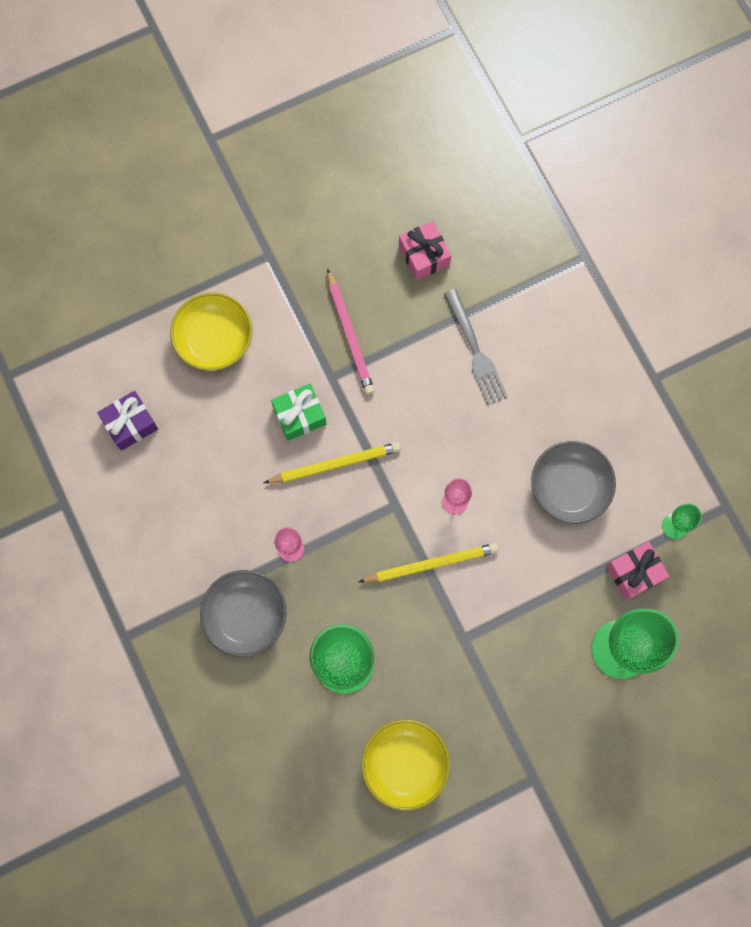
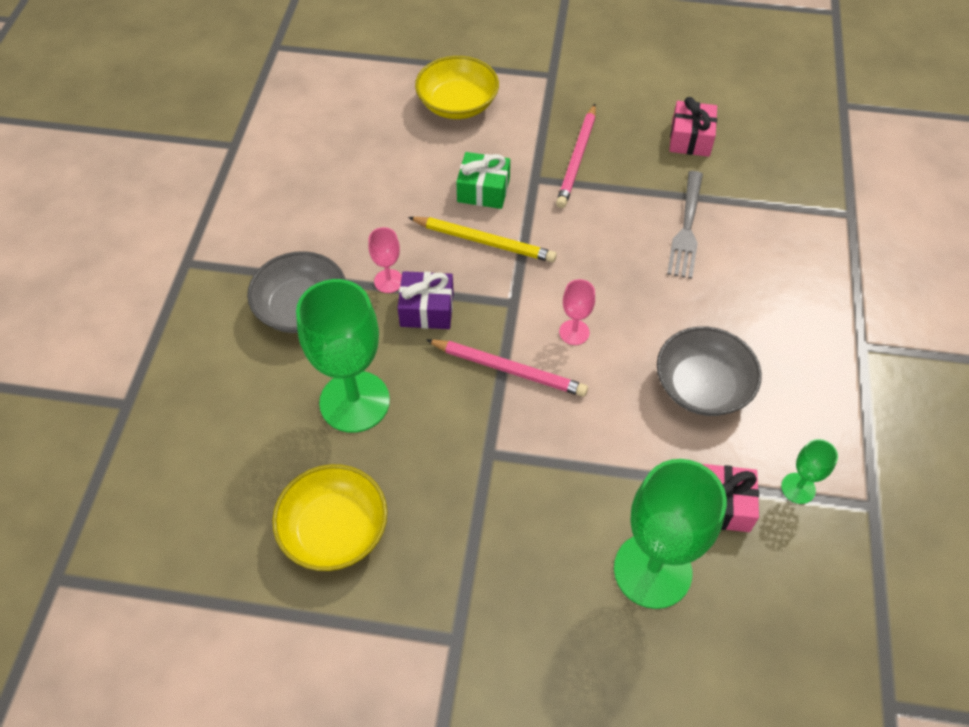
camera: 35 degrees right, 20 degrees down
purple gift [97,391,158,451] -> purple gift moved to [398,271,454,329]
yellow pencil [359,543,499,583] -> pink pencil [426,339,588,397]

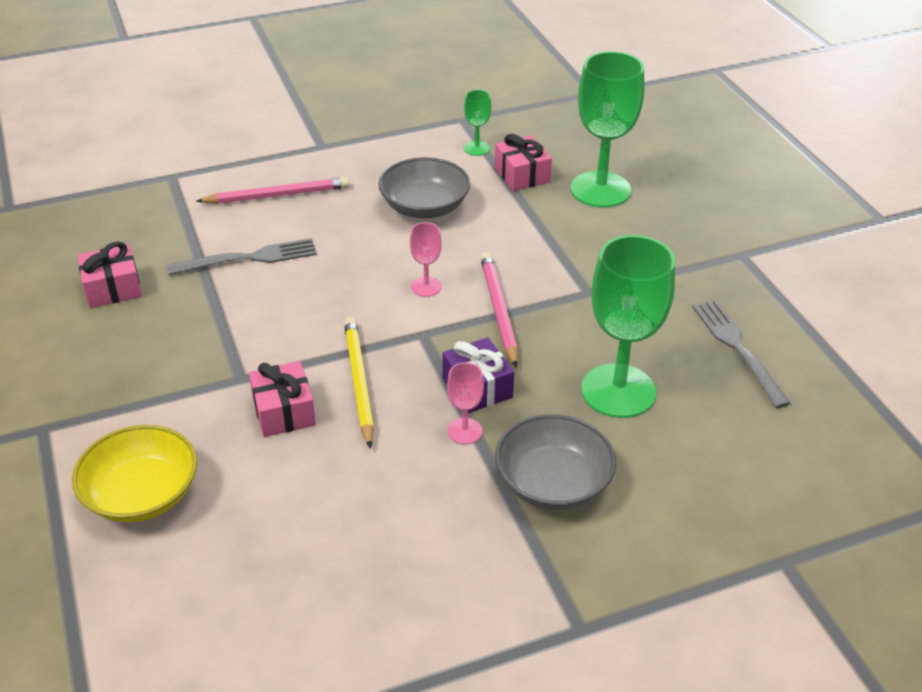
camera: 120 degrees left, 15 degrees down
yellow bowl [272,464,387,571] -> grey fork [693,300,791,408]
green gift [456,152,510,209] -> pink gift [249,361,316,437]
pink pencil [556,104,596,208] -> pink pencil moved to [196,177,350,204]

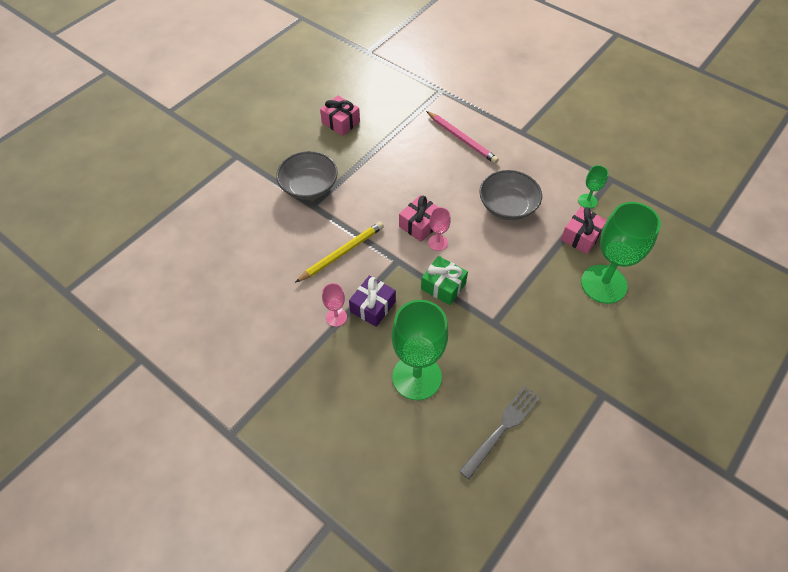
camera: 60 degrees right, 15 degrees up
yellow bowl [72,425,197,523] -> none
grey fork [167,238,317,275] -> none
pink gift [249,361,316,437] -> pink gift moved to [399,195,438,242]
pink pencil [480,252,518,367] -> green gift [421,256,468,305]
grey bowl [495,414,616,510] -> grey bowl moved to [276,151,338,200]

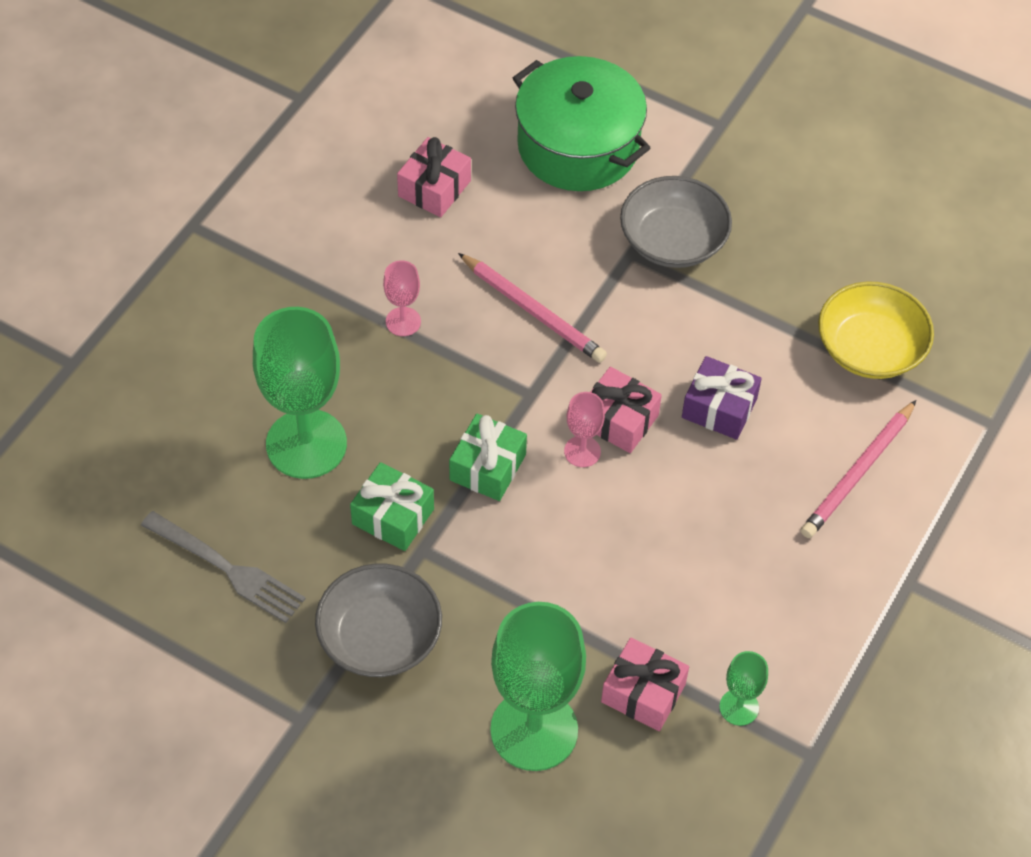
camera: 80 degrees right, 0 degrees up
yellow pencil [295,222,384,283] -> pink pencil [458,253,607,363]
pink gift [320,95,360,136] -> pink gift moved to [397,137,471,217]
purple gift [349,276,396,327] -> purple gift moved to [682,356,762,440]
grey bowl [479,170,542,220] -> grey bowl moved to [315,564,442,677]
none -> green gift [350,462,434,551]
none -> green pot [513,56,650,191]
none -> yellow bowl [818,281,934,379]

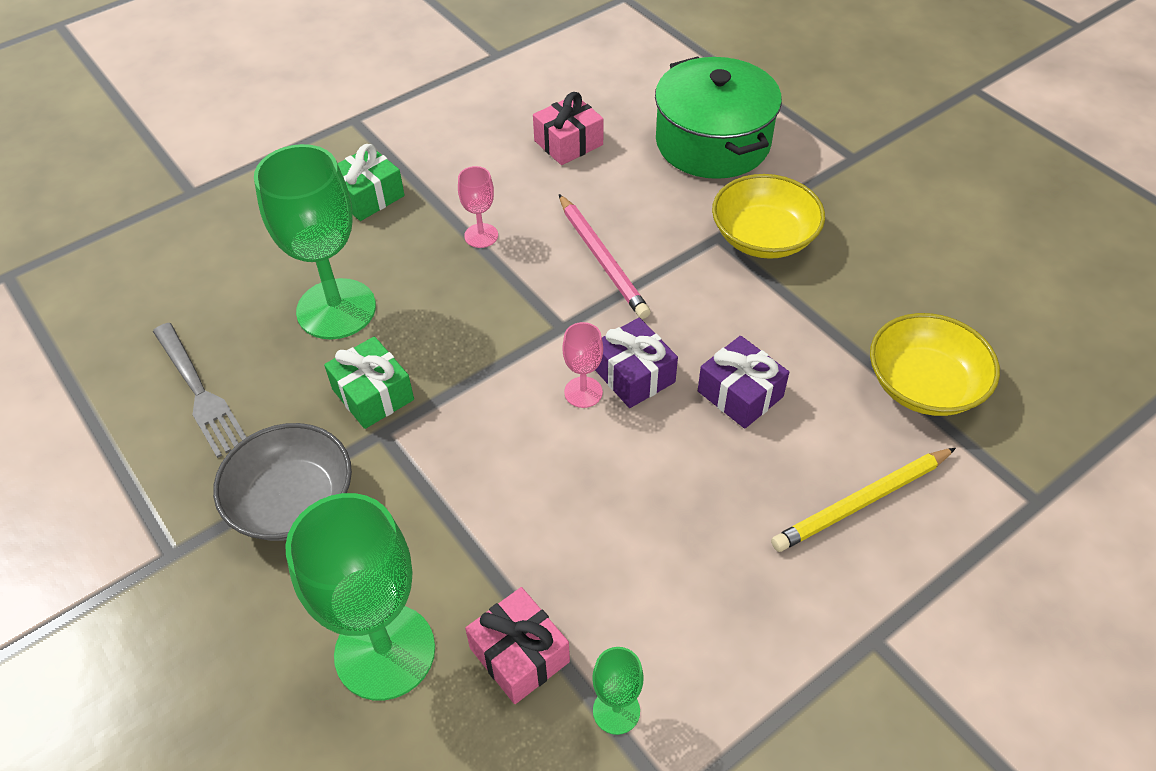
camera: 25 degrees right, 5 degrees down
green gift [449,413,527,501] -> green gift moved to [337,144,405,221]
pink gift [591,367,662,453] -> purple gift [595,318,678,408]
grey bowl [620,176,732,268] -> yellow bowl [712,174,825,259]
pink pencil [801,400,916,538] -> yellow pencil [771,448,956,552]

